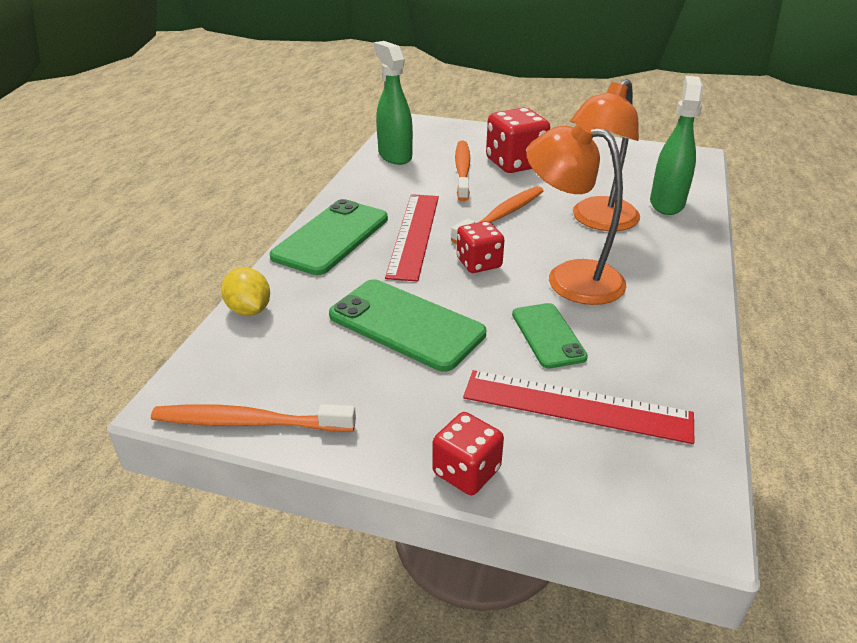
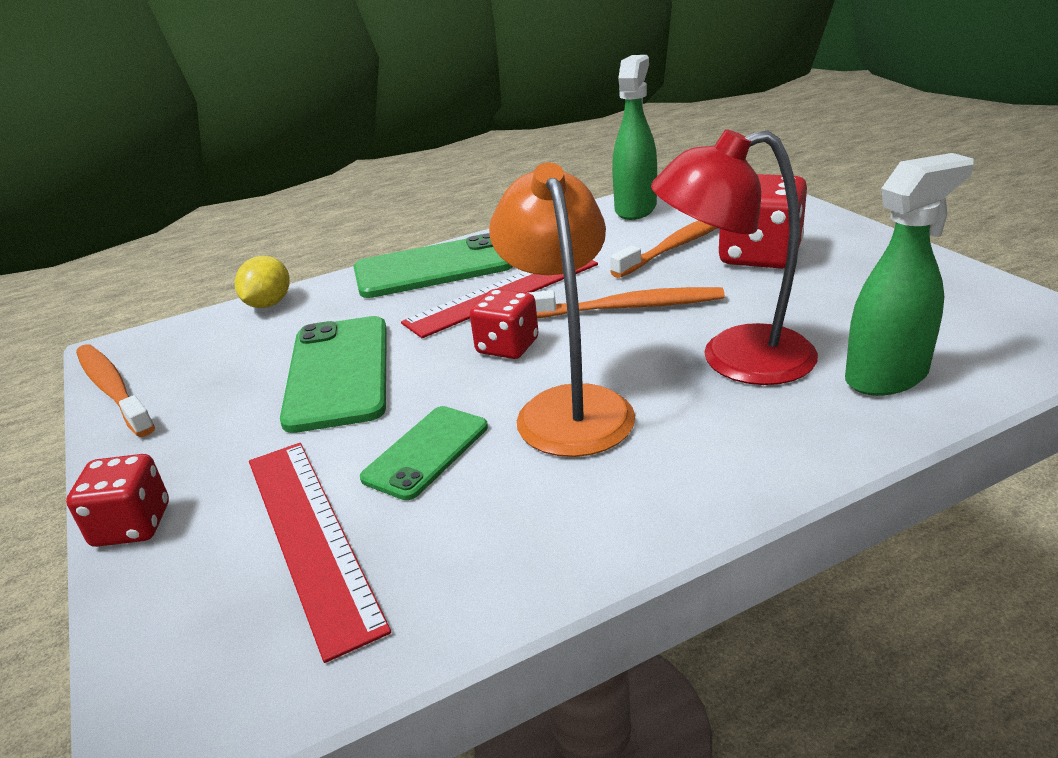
camera: 50 degrees right, 5 degrees down
orange lamp [570,79,640,231] -> red lamp [651,129,818,385]

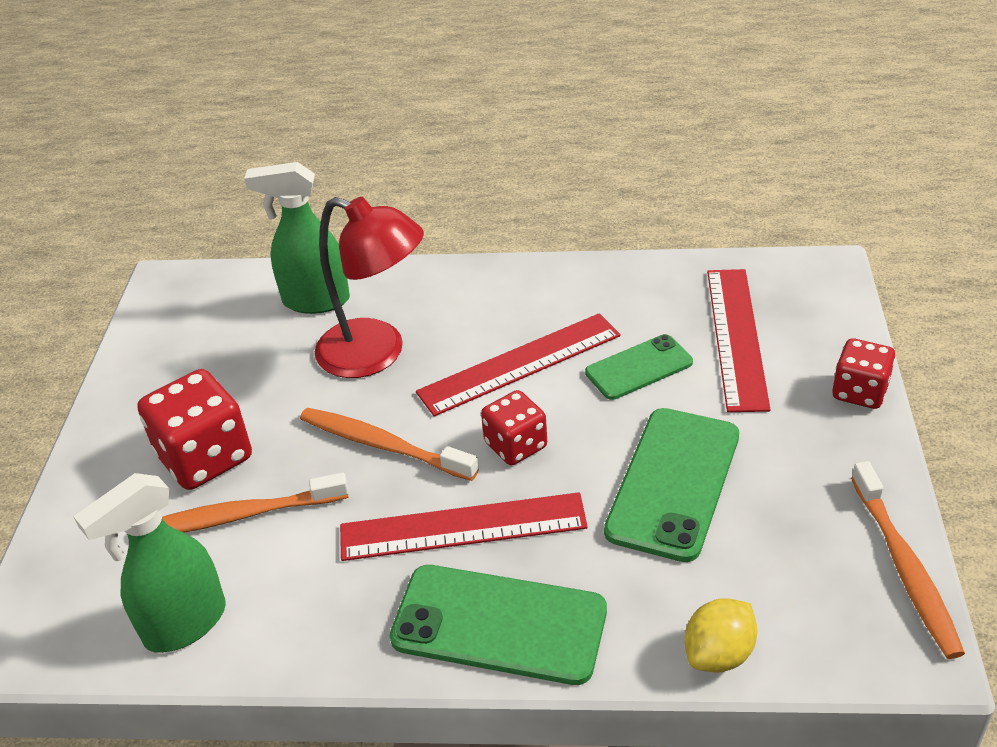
camera: 150 degrees left, 10 degrees up
orange lamp [489,163,635,457] -> red ruler [416,313,621,416]

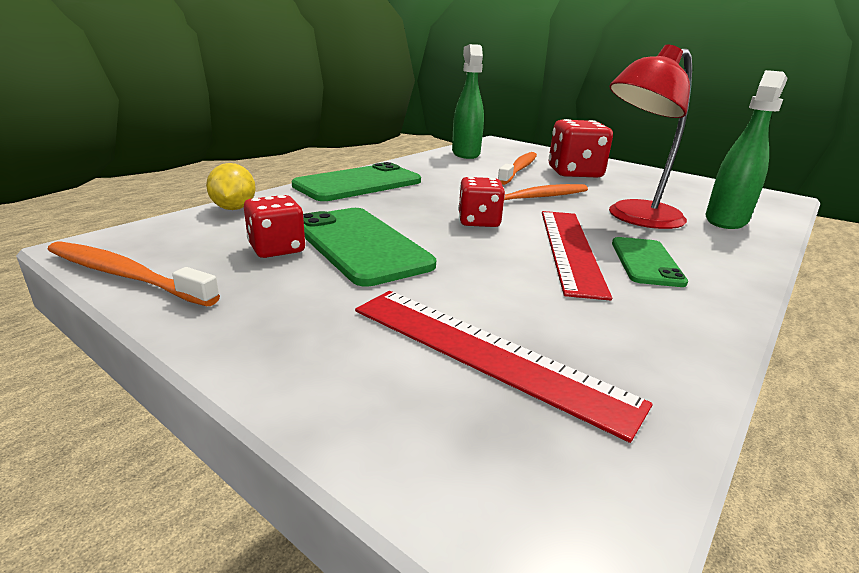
camera: 120 degrees right, 15 degrees down
red ruler [340,492,588,561] -> none
green phone [585,334,693,400] -> green phone moved to [612,237,688,287]
red dice [832,338,895,409] -> red dice moved to [244,195,305,258]

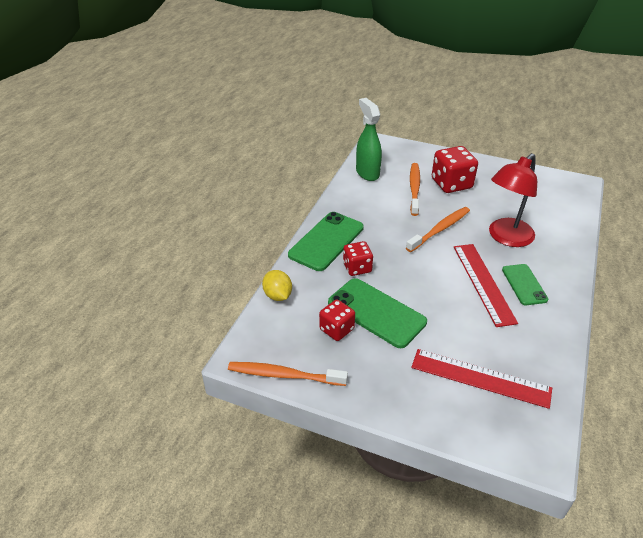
camera: 15 degrees left, 15 degrees up
red dice [458,177,505,227] -> red dice moved to [343,241,373,276]
green spray bottle [705,70,788,229] -> none

